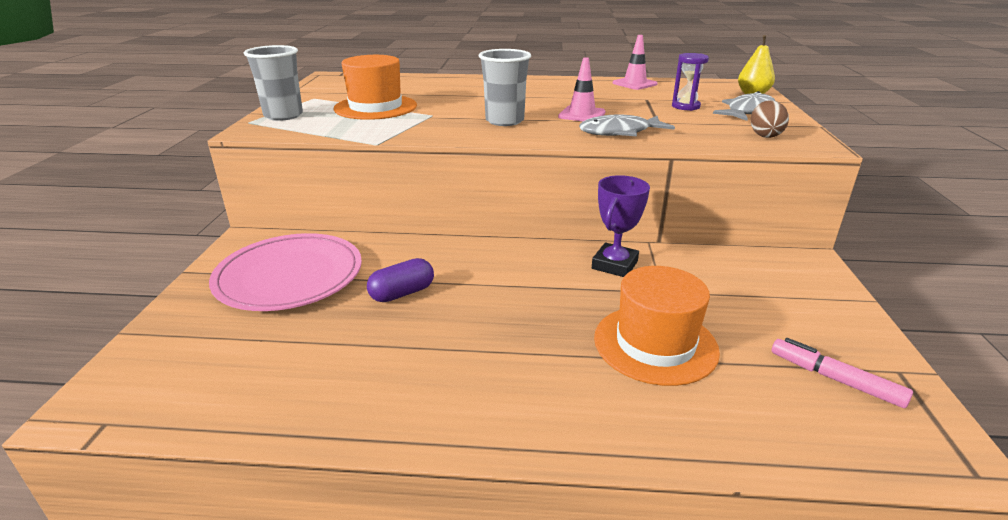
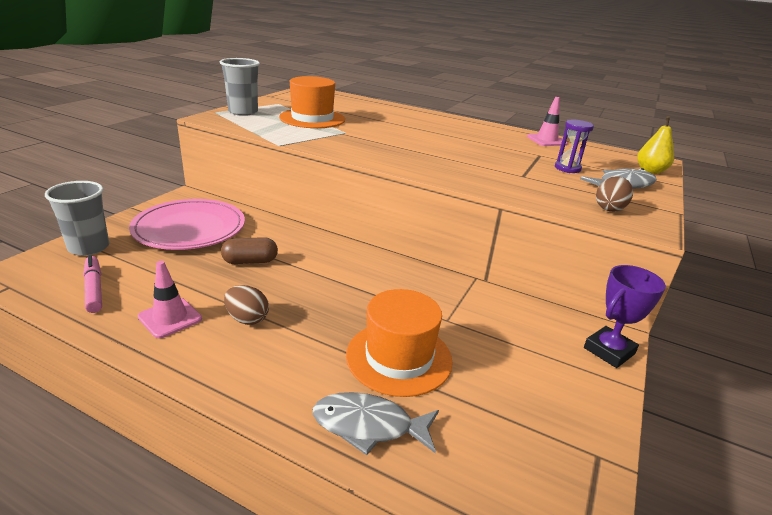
camera: 20 degrees right, 0 degrees up
purple capsule [367,258,434,302] -> brown capsule [221,237,278,264]
grey cup [479,49,531,126] -> grey cup moved to [45,181,109,256]
pink traffic cone [558,57,606,121] -> pink traffic cone moved to [138,261,202,338]
grey fish [579,114,675,136] -> grey fish moved to [313,392,439,455]
purple trophy [592,175,650,277] -> purple trophy moved to [584,265,666,368]
pink marker [772,338,913,408] -> pink marker moved to [83,255,102,313]
none -> brown egg [224,285,269,325]

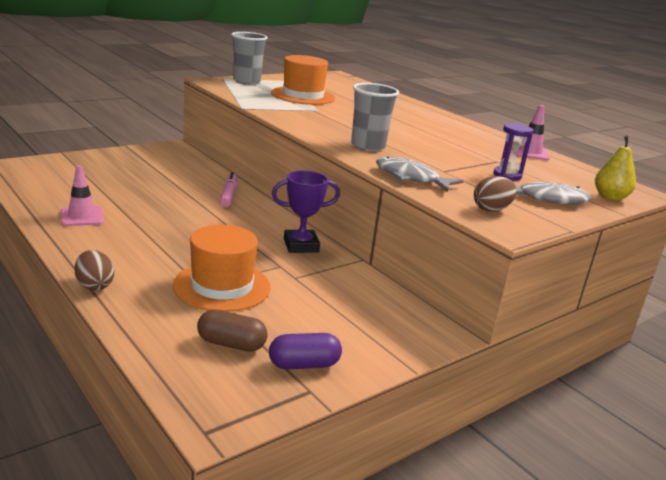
camera: 25 degrees right, 5 degrees down
grey cup [45,181,109,256] -> grey cup moved to [351,83,399,151]
pink marker [83,255,102,313] -> pink marker moved to [220,172,237,208]
pink plate [129,199,245,250] -> none
brown capsule [221,237,278,264] -> brown capsule moved to [197,310,268,352]
brown egg [224,285,269,325] -> brown egg moved to [75,250,114,291]
grey fish [313,392,439,455] -> grey fish moved to [376,157,463,192]
purple trophy [584,265,666,368] -> purple trophy moved to [272,170,340,253]
none -> purple capsule [269,333,342,369]

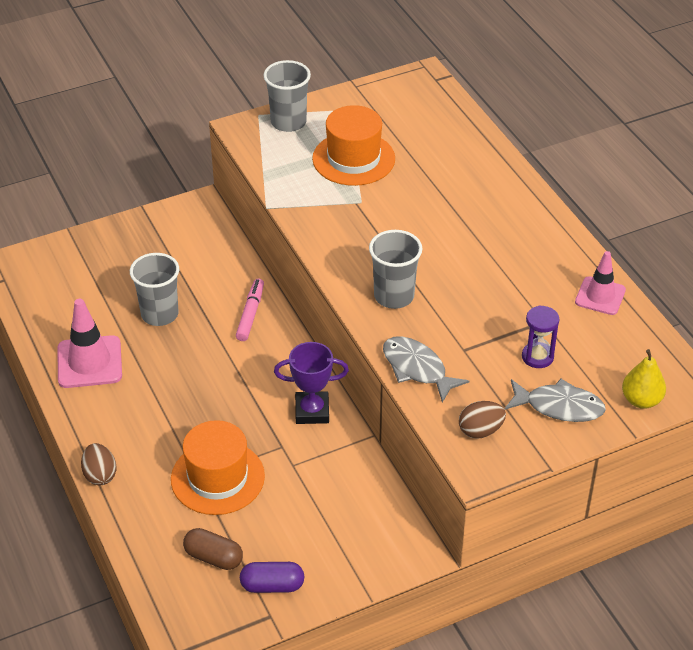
camera: 15 degrees right, 20 degrees up
pink traffic cone [61,165,104,226] -> pink traffic cone [57,299,122,388], size x1.51
none -> grey cup [130,253,179,326]

